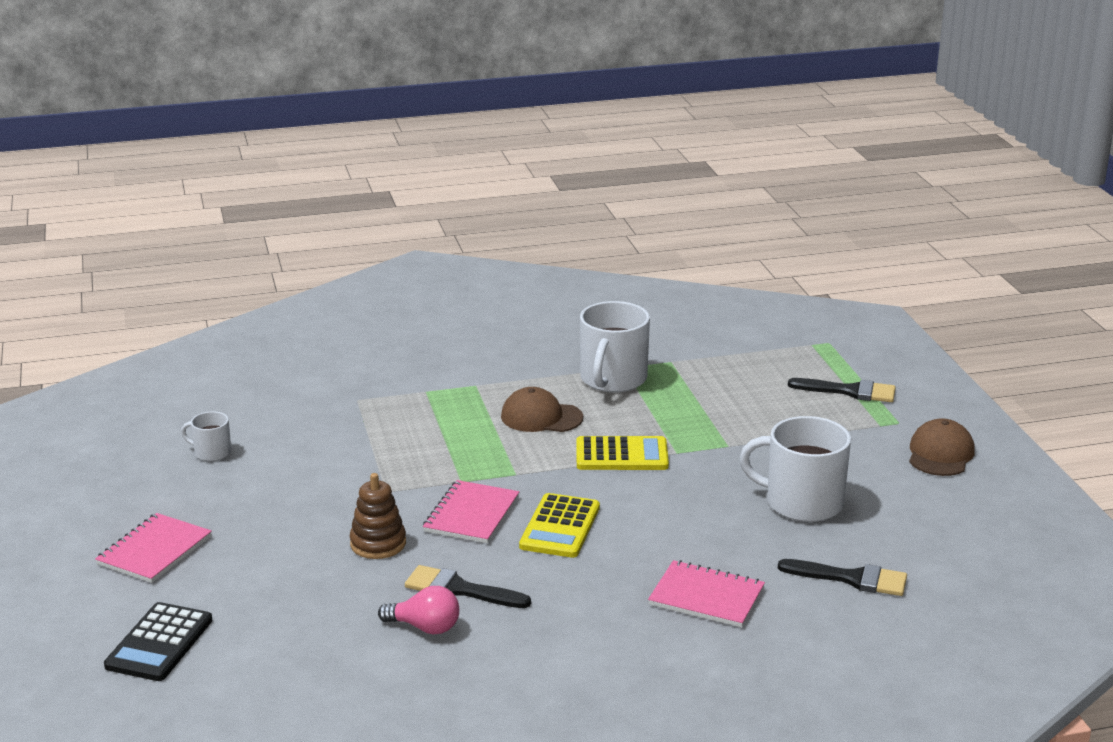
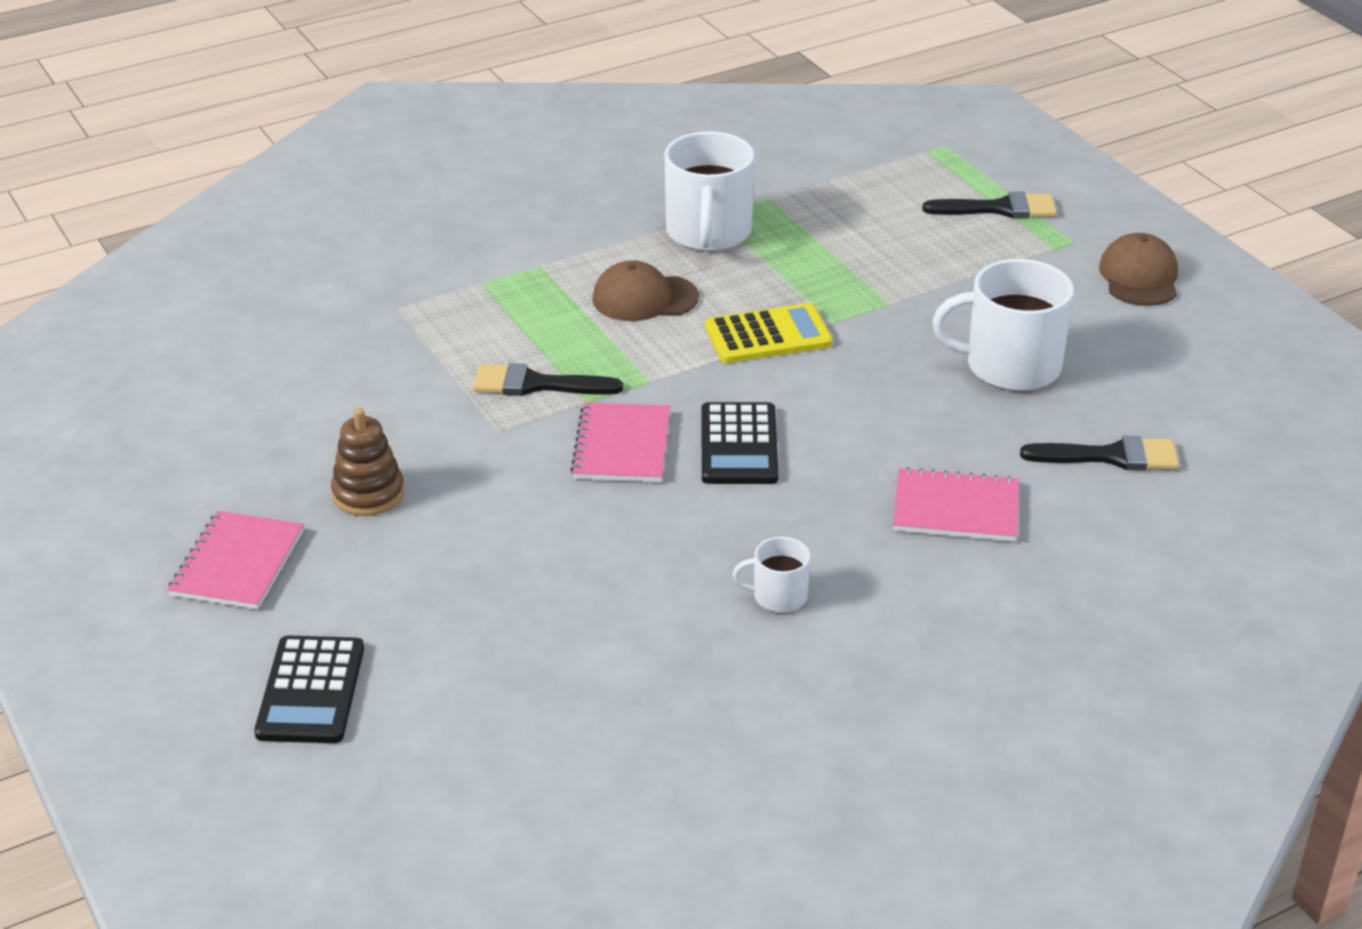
camera: 15 degrees left, 10 degrees up
white mug [181,411,231,461] -> white mug moved to [733,537,811,613]
brown stacking toy [350,473,406,559] -> brown stacking toy moved to [331,408,404,516]
pink light bulb [378,586,459,635] -> none
black brush [405,565,531,608] -> black brush moved to [473,363,623,396]
yellow calculator [519,493,600,558] -> black calculator [701,402,779,484]

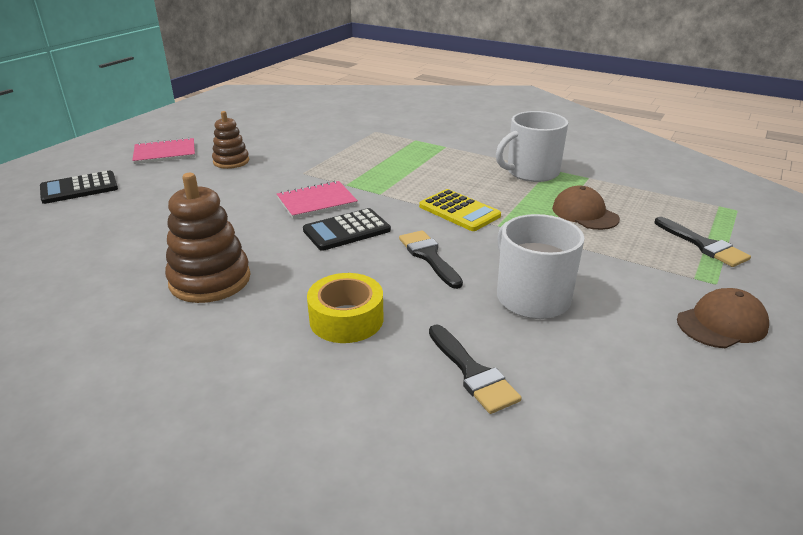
camera: 60 degrees right, 5 degrees down
black brush [473,363,623,396] -> black brush moved to [399,230,463,289]
brown cap [592,260,699,321] -> brown cap moved to [552,186,620,230]
white mug [733,537,811,613] -> brown stacking toy [165,173,250,303]
pink notebook [893,467,1019,542] -> yellow tape [307,273,384,343]

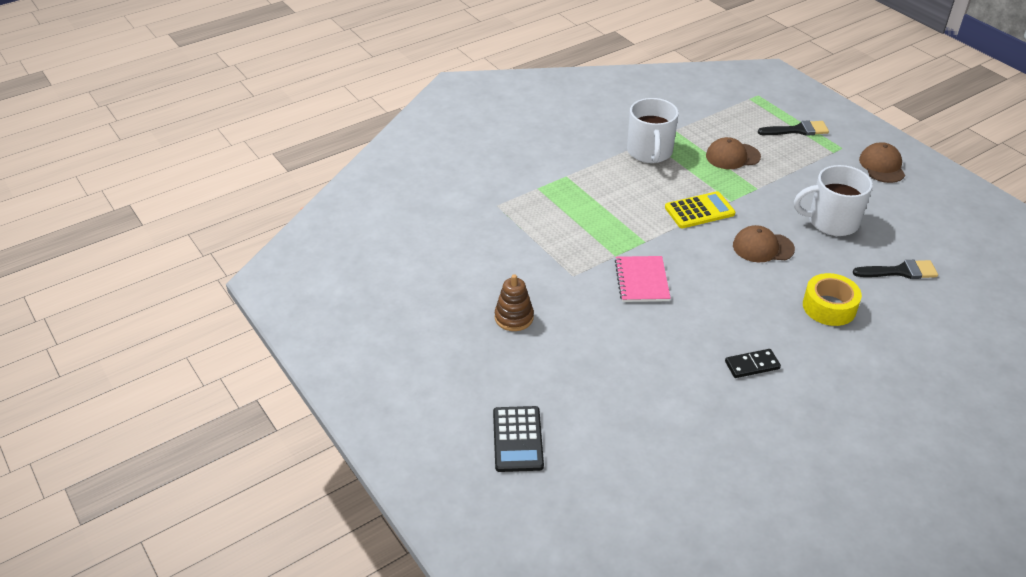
camera: 65 degrees left, 10 degrees up
pink notebook [132,137,195,164] -> none
brown stacking toy [165,173,250,303] -> black domino [725,349,781,378]
black calculator [303,208,391,251] -> none
black brush [399,230,463,289] -> brown cap [733,225,795,262]

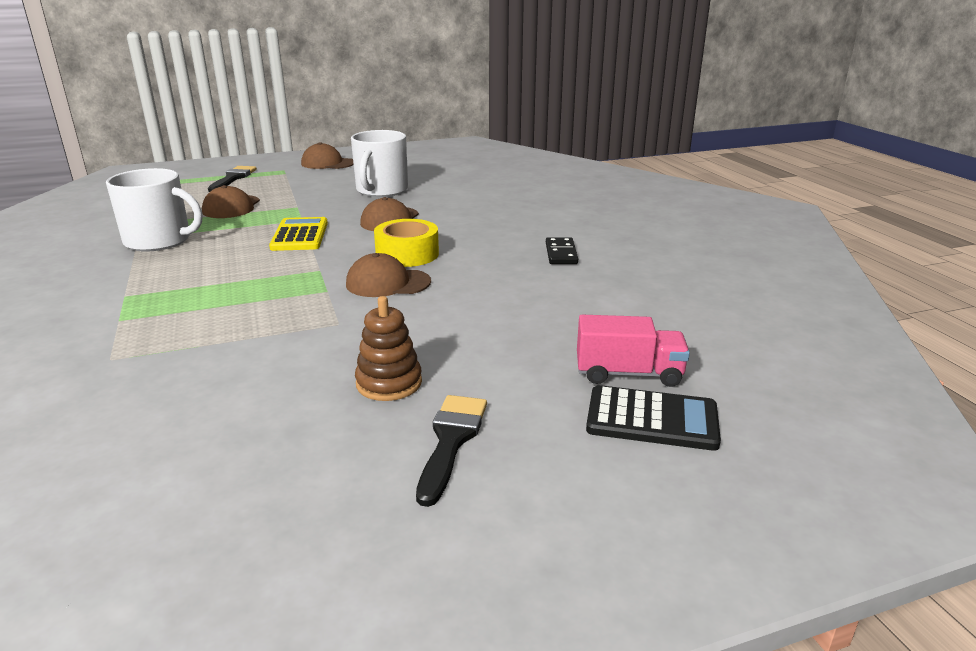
camera: 75 degrees left, 15 degrees down
pink notebook [615,256,671,302] -> brown cap [346,253,431,297]
yellow tape [803,273,862,326] -> yellow tape moved to [374,219,439,267]
black brush [853,260,938,279] -> black brush moved to [416,395,487,507]
none -> pink truck [577,315,690,387]

